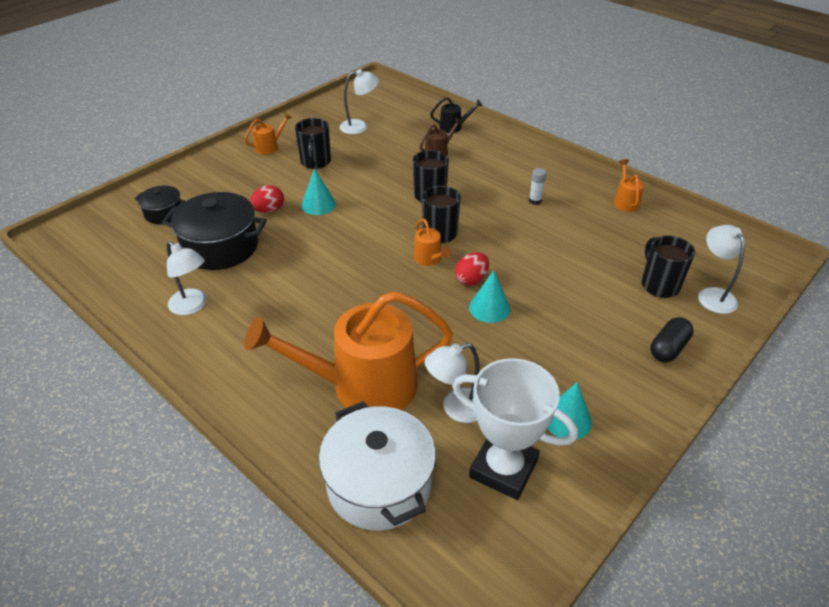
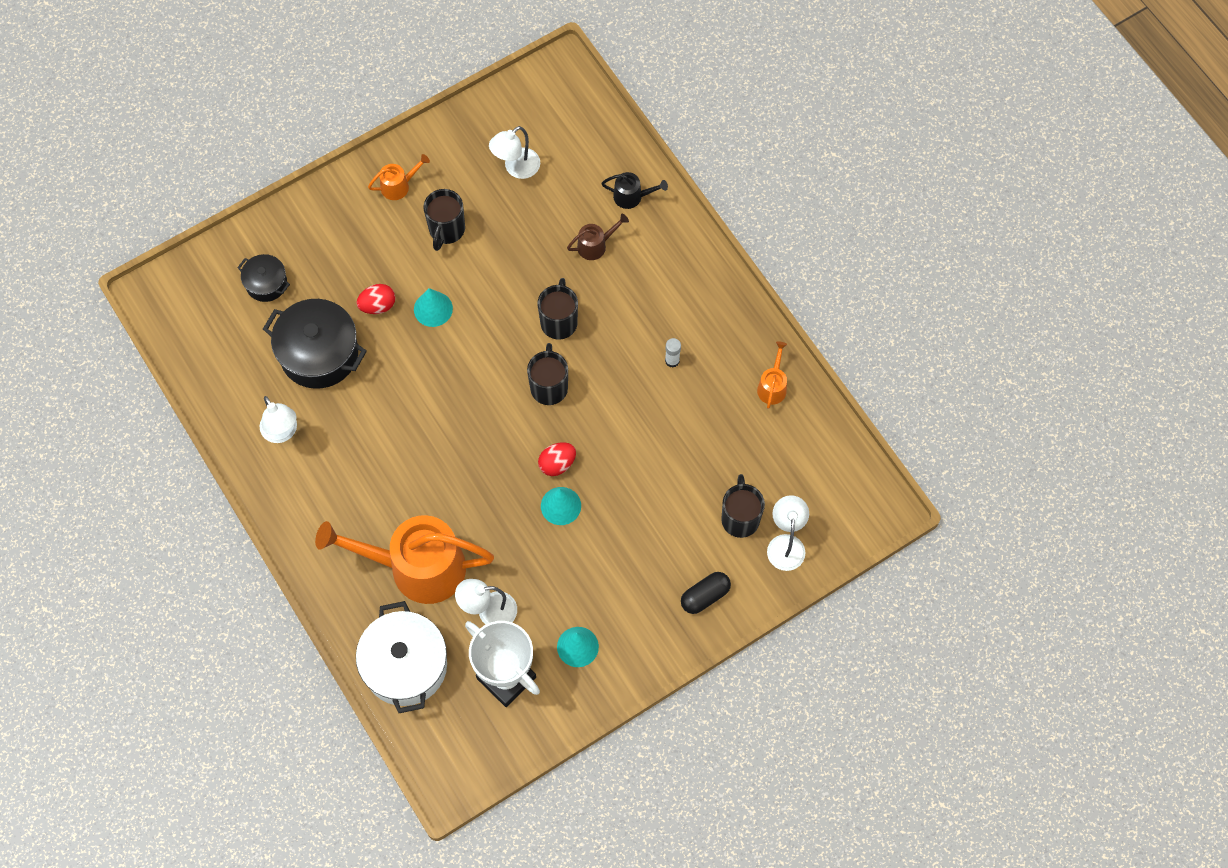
camera: 15 degrees right, 25 degrees up
white lamp [340,69,379,134] -> white lamp turned 135 degrees clockwise [489,126,540,179]
orange watering can [414,219,451,266] -> none

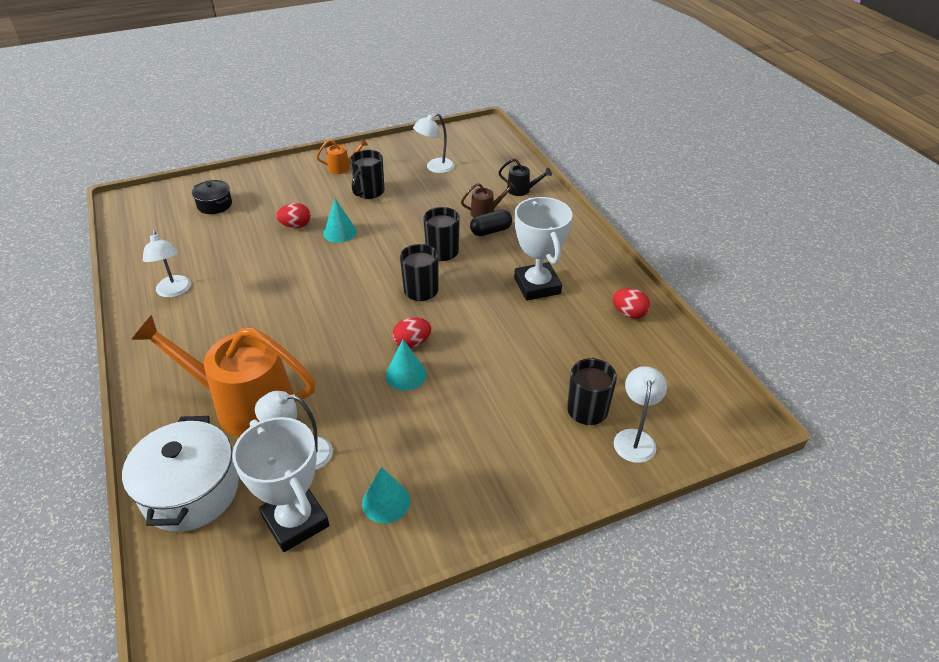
camera: 10 degrees right, 25 degrees down
black pot [263,299,367,389] -> none
white glue stick [665,338,681,368] -> white trophy [514,197,572,301]
black capsule [681,572,731,614] -> black capsule moved to [470,210,512,236]
orange watering can [757,342,787,409] -> red egg [612,288,650,318]

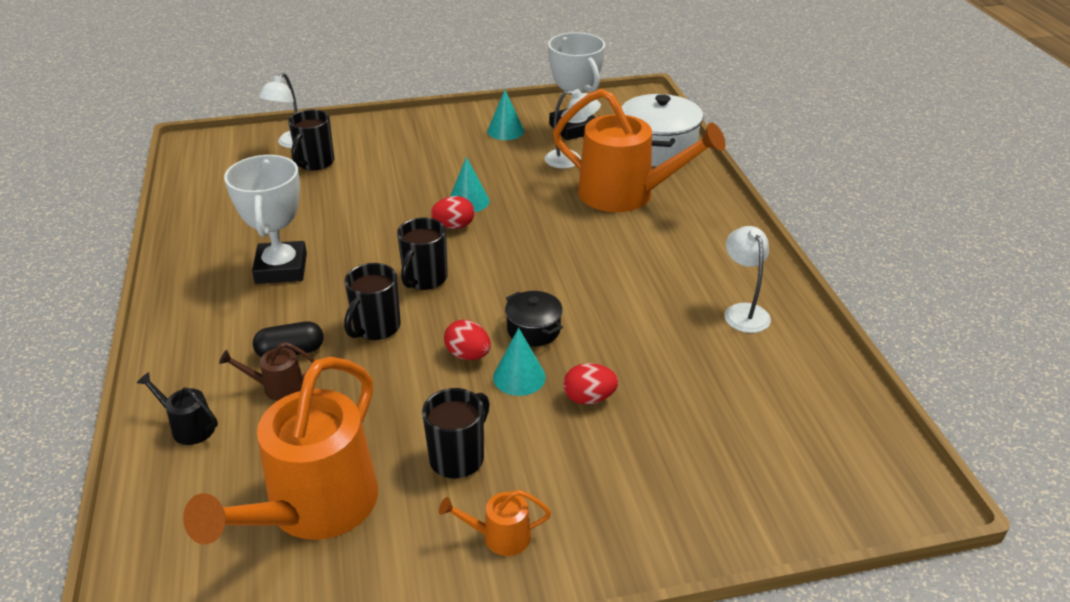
camera: 170 degrees left, 5 degrees down
black pot [192,180,232,214] -> black pot moved to [505,291,563,347]
white lamp [413,113,455,173] -> orange watering can [183,357,378,544]
red egg [612,288,650,318] -> red egg moved to [444,320,491,360]

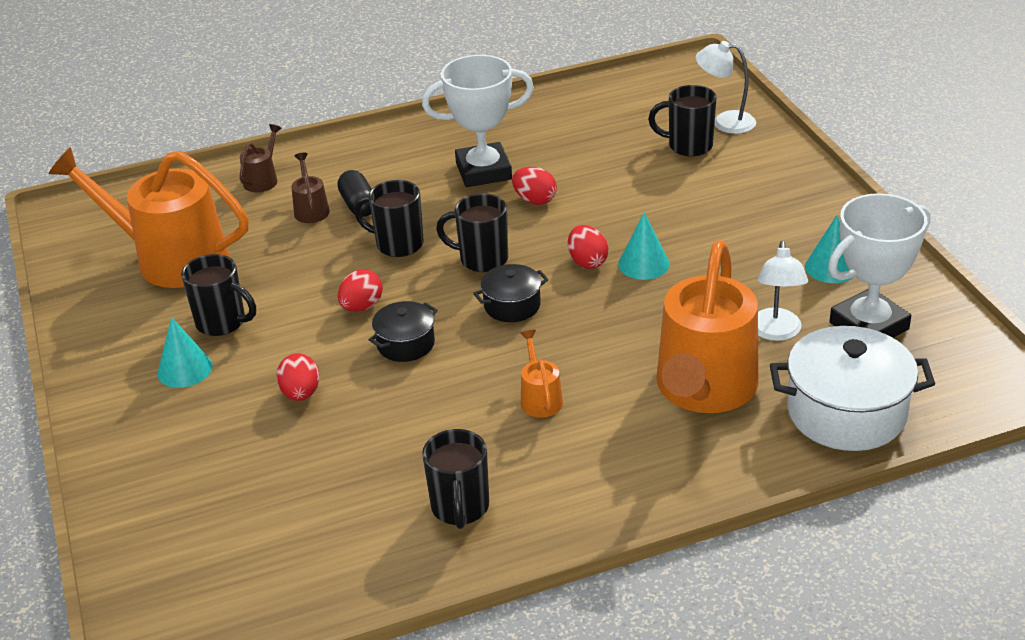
camera: 85 degrees right, 0 degrees up
black watering can [136,372,218,445] -> brown watering can [240,124,282,192]
orange watering can [439,490,551,556] -> orange watering can moved to [520,330,563,418]
turquoise cone [493,328,546,396] -> turquoise cone moved to [157,317,212,388]
white lamp [724,226,771,333] -> black mug [422,429,489,529]
none -> black pot [473,264,549,322]
none -> red egg [512,167,557,205]

